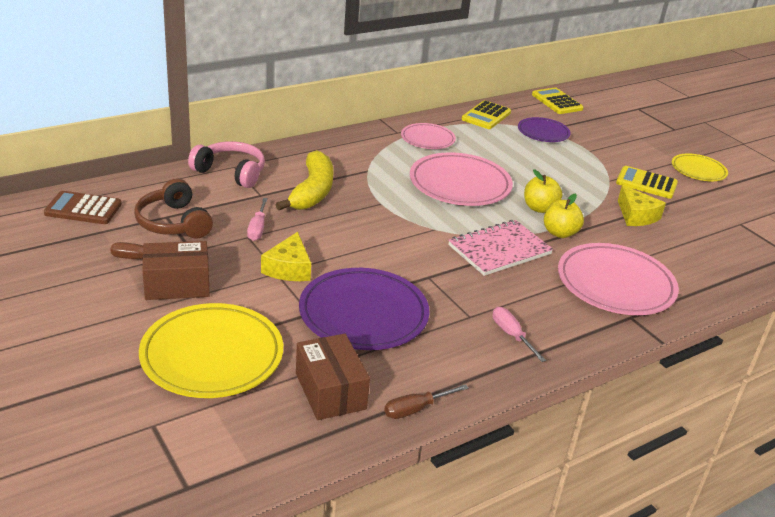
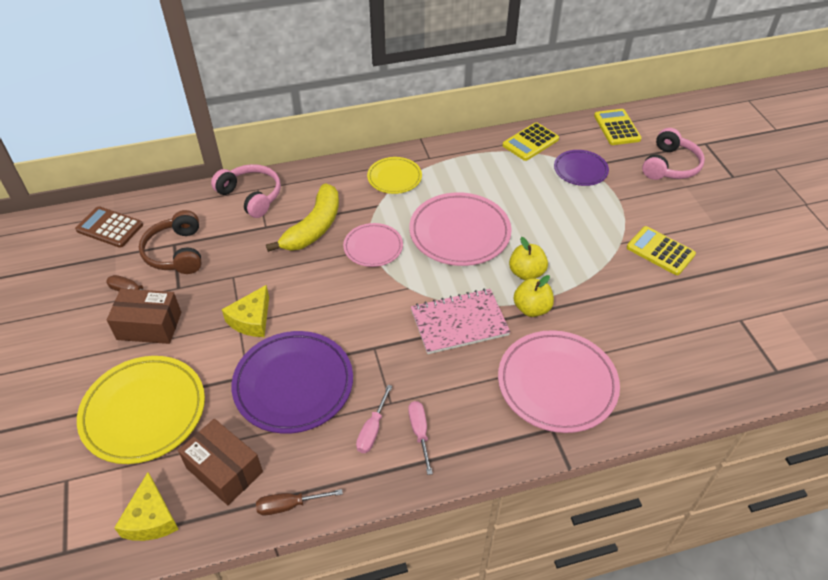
camera: 20 degrees right, 15 degrees up
pink screwdriver [247,198,268,241] -> pink screwdriver moved to [356,385,392,453]
brown box [296,334,370,420] -> brown box turned 45 degrees counterclockwise [178,419,263,505]
pink plate [401,123,456,149] -> pink plate moved to [343,223,403,267]
yellow cheese [618,185,666,226] -> yellow cheese moved to [114,472,179,541]
yellow plate [672,153,728,181] -> yellow plate moved to [367,157,422,194]
none -> pink headphones [642,128,705,180]

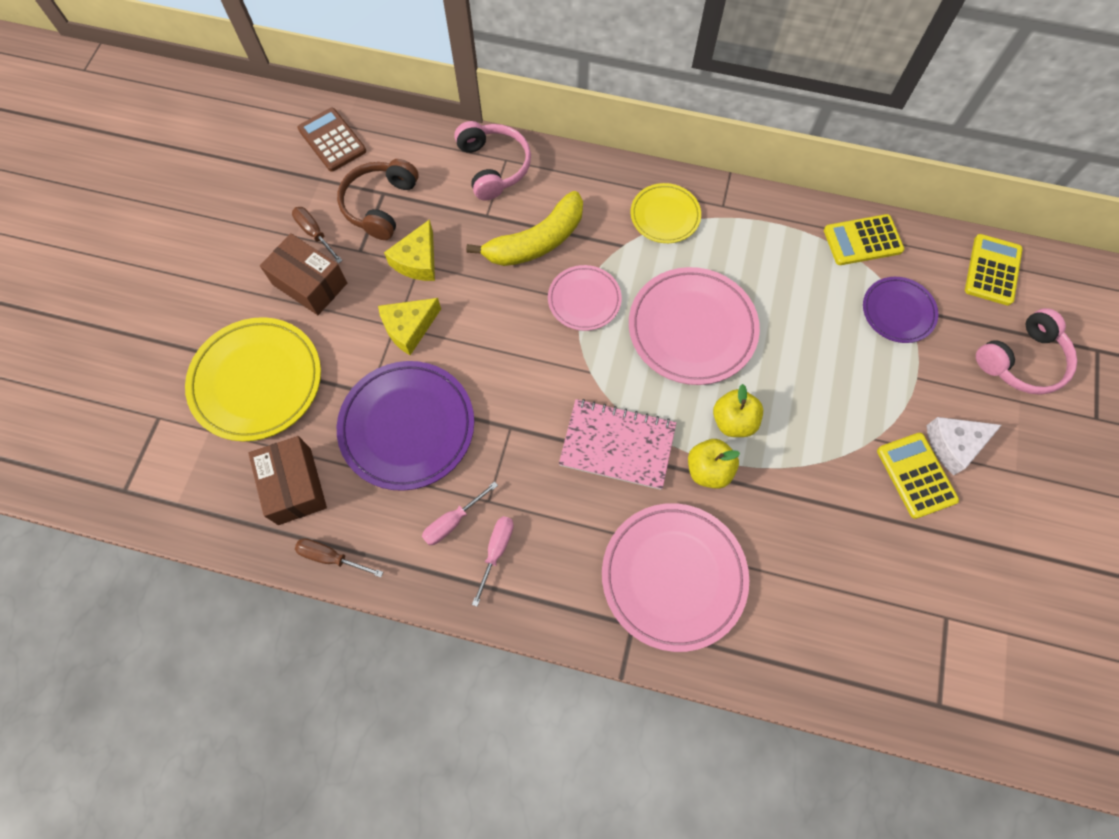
camera: 30 degrees right, 20 degrees up
yellow cheese [114,472,179,541] -> yellow cheese moved to [384,219,435,281]
none -> white cheese [926,417,1002,475]

